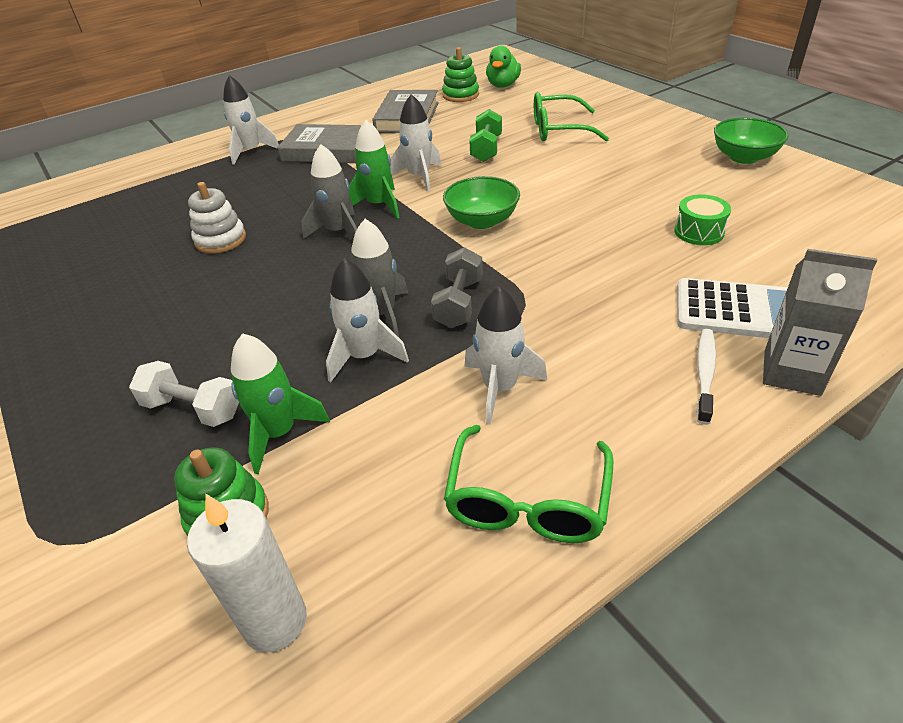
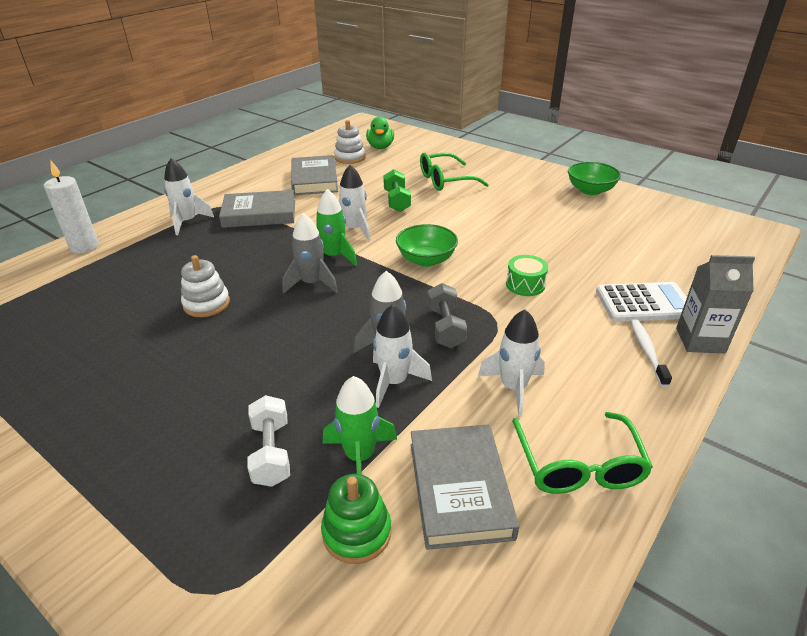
camera: 20 degrees left, 5 degrees down
white dumbbell [129,361,239,427] -> white dumbbell turned 75 degrees clockwise [247,395,290,487]
white candle [187,494,307,652] -> white candle moved to [44,161,99,253]
green stacking toy [442,47,479,102] -> white stacking toy [334,120,365,164]
green drum [674,195,731,245] -> green drum moved to [506,255,548,296]
none -> grey book [411,424,519,550]

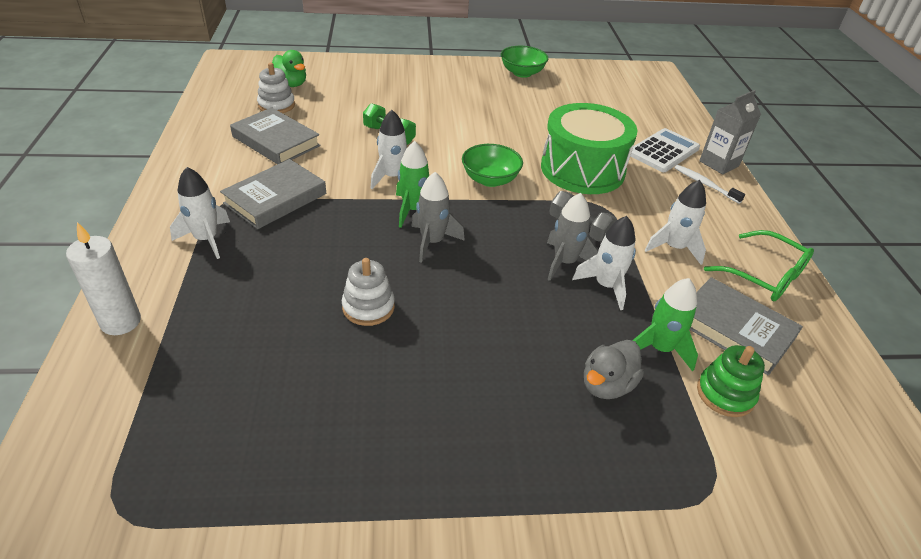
camera: 45 degrees left, 5 degrees up
white dumbbell [247,395,290,487] -> grey duck [584,340,644,399]
green glasses [420,153,489,191] -> none
green drum [506,255,548,296] -> green drum [541,103,637,194], size x2.43

